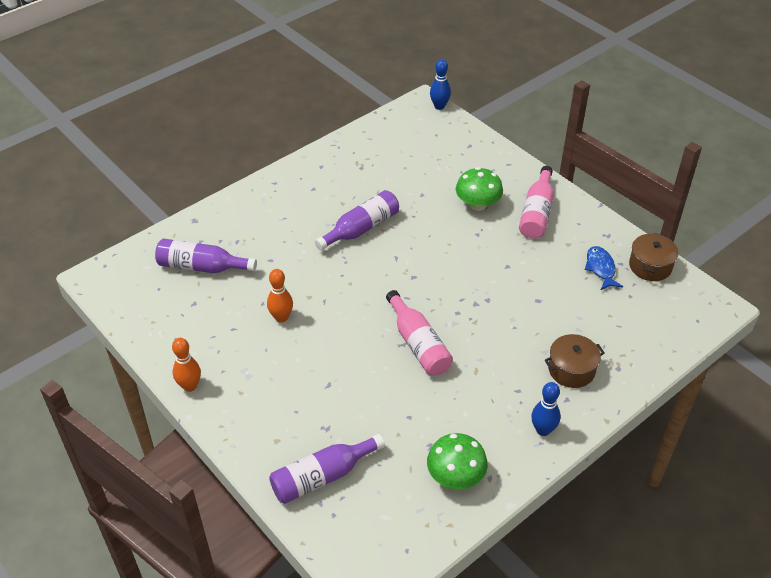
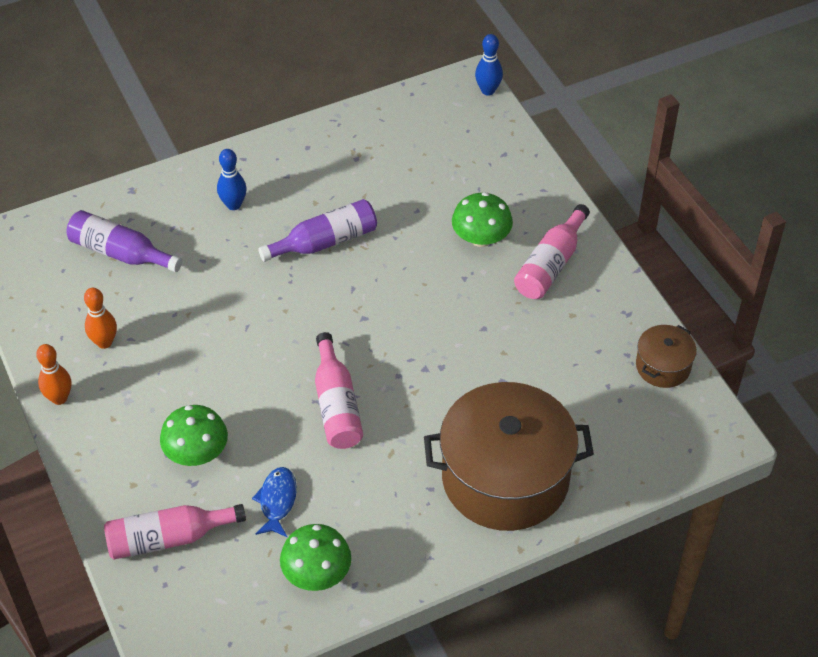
camera: 15 degrees right, 5 degrees up
orange bowling pin [267,269,293,323] -> orange bowling pin moved to [84,288,117,349]
purple bottle [269,434,385,504] -> pink bottle [104,504,246,560]
blue bowling pin [531,382,561,436] -> blue bowling pin moved to [217,149,247,210]
brown pot [545,334,604,388] -> brown pot [424,382,594,531], size x2.20
blue fish [585,246,623,290] -> blue fish moved to [252,467,297,537]
none -> green mushroom [160,405,228,466]

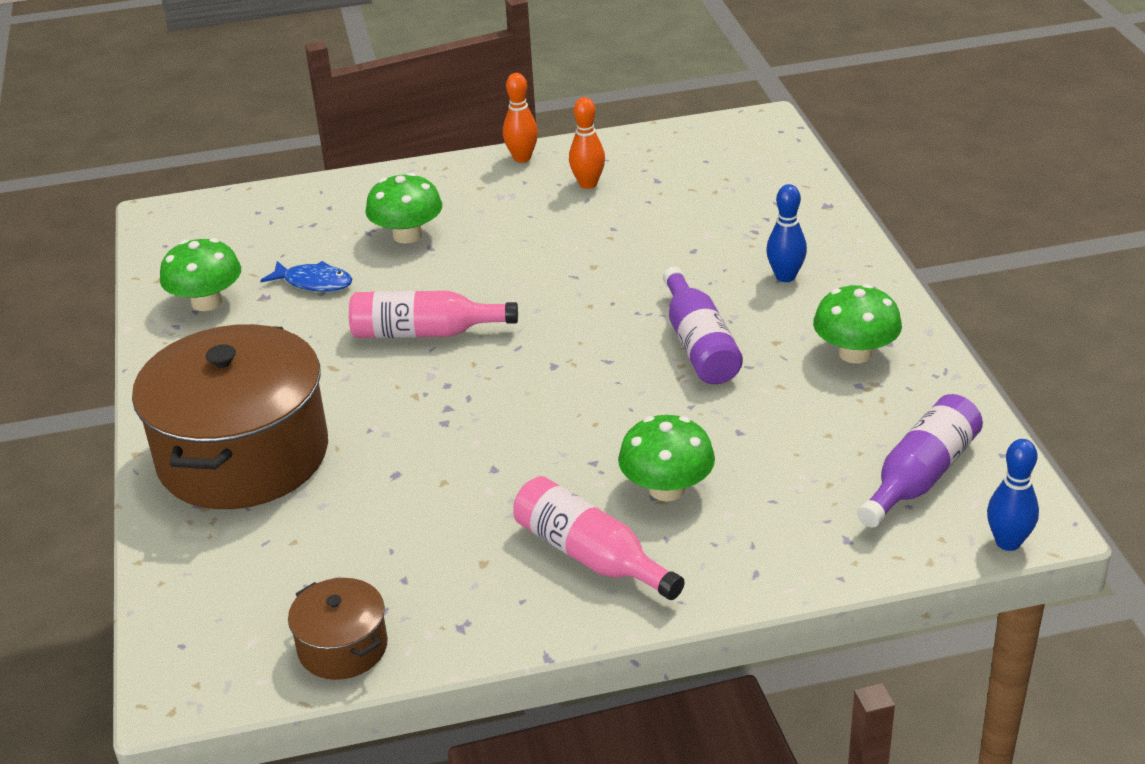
camera: 105 degrees right, 15 degrees down
purple bottle [66,210,182,272] -> purple bottle moved to [857,394,983,528]
pink bottle [104,504,246,560] -> none
none -> green mushroom [813,284,902,364]

